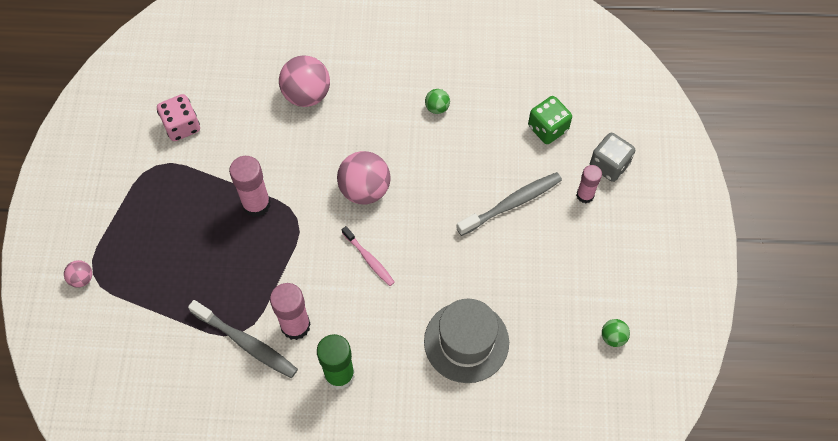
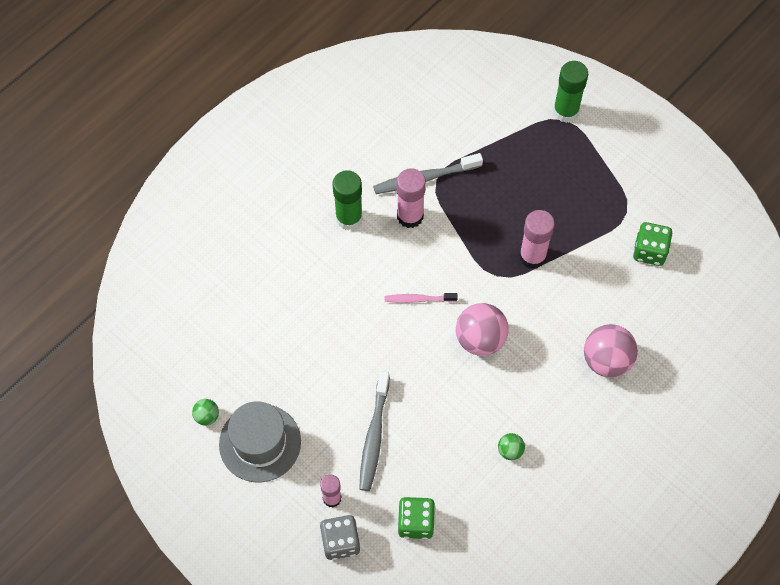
camera: 130 degrees right, 0 degrees up
pink ball [64,260,92,288] -> green glue stick [553,61,588,123]
pink dice [157,94,200,141] -> green dice [633,222,673,266]
grey hat [424,298,509,383] -> grey hat moved to [219,401,301,483]

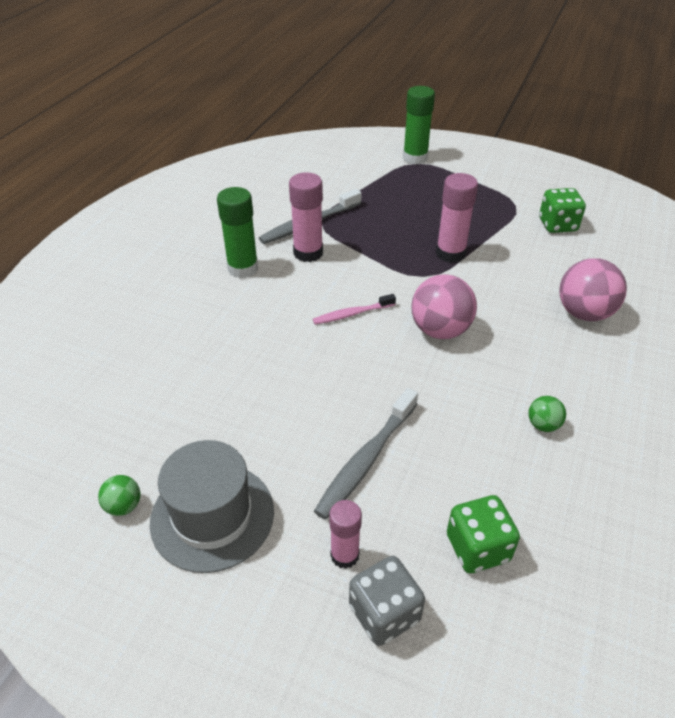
camera: 20 degrees left, 20 degrees down
grey toothbrush [359,371,390,491] -> grey toothbrush turned 45 degrees clockwise [314,388,418,520]

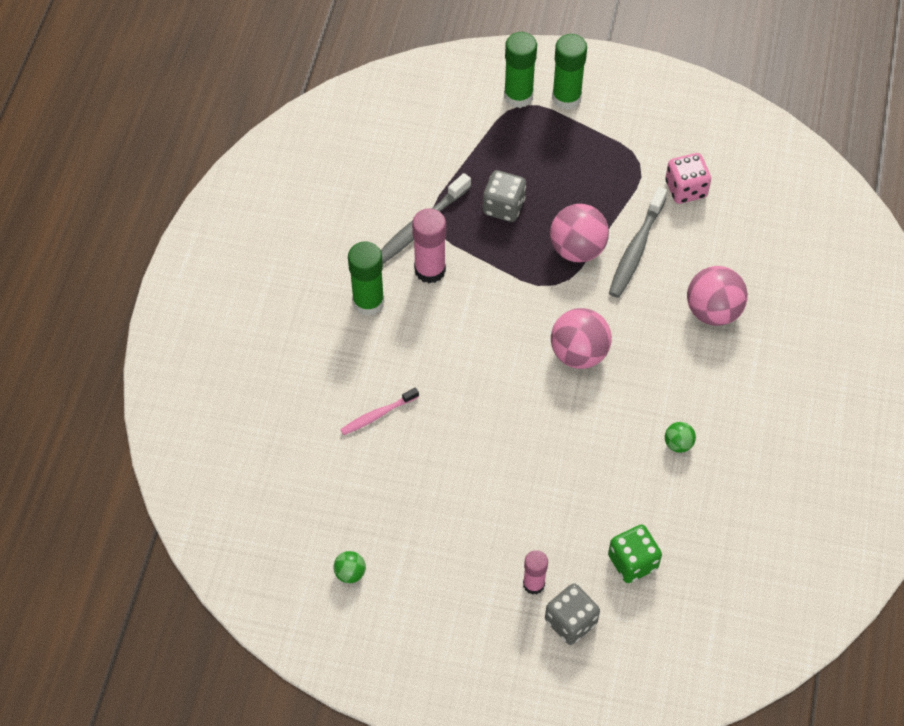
camera: 10 degrees left, 15 degrees up
grey hat [150,440,274,573] -> none
pink toothbrush [313,294,396,325] -> pink toothbrush moved to [340,388,419,435]
grey toothbrush [314,388,418,520] -> grey toothbrush moved to [609,186,667,298]
pink glue stick [436,173,478,263] -> pink ball [550,204,609,262]
green dice [539,188,586,233] -> pink dice [665,153,711,204]
none -> grey dice [483,170,526,222]
none -> green glue stick [552,34,587,110]

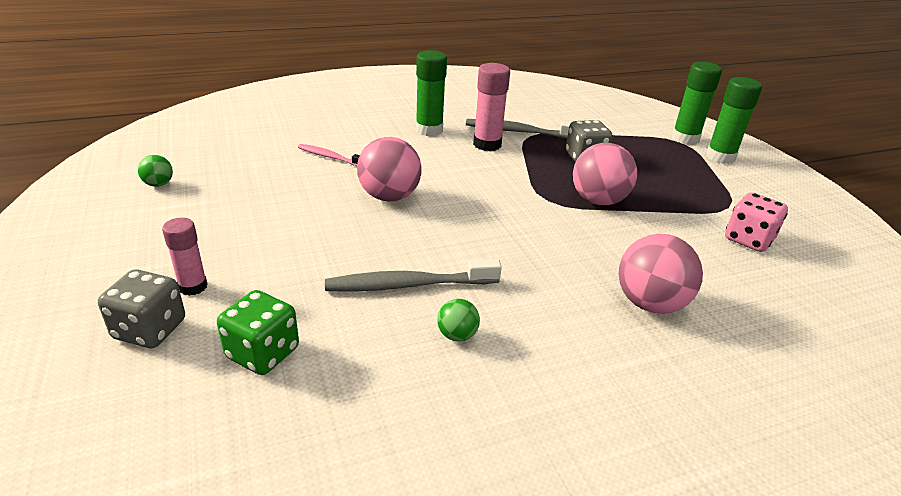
camera: 55 degrees right, 25 degrees down
pink ball [551,308,612,369] -> pink ball moved to [357,137,421,202]
grey toothbrush [609,186,667,298] -> grey toothbrush moved to [325,259,502,292]

